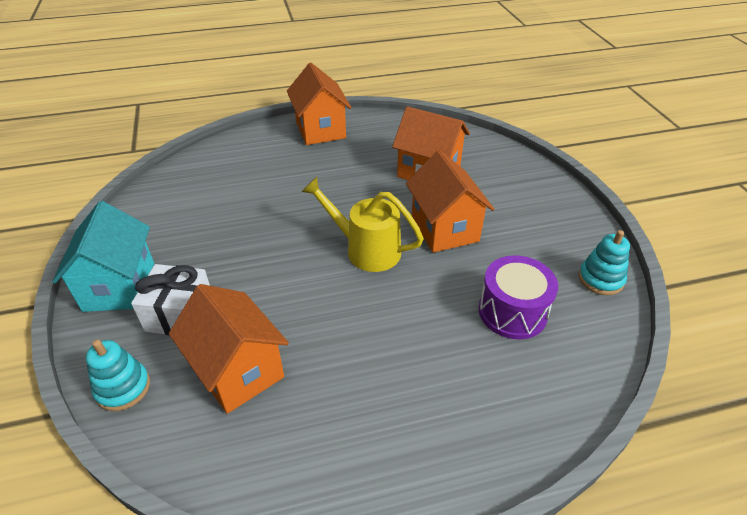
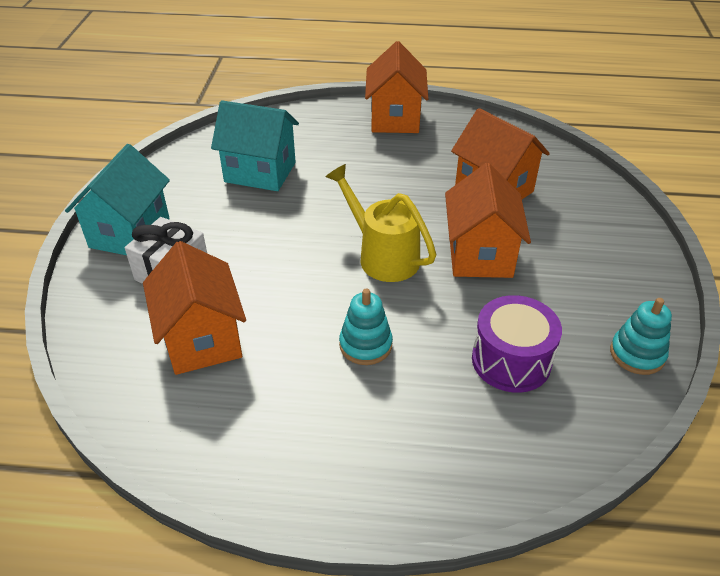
camera: 20 degrees right, 0 degrees up
turquoise stacking toy [86,340,150,411] -> turquoise stacking toy moved to [339,289,393,365]
none -> turquoise house [211,100,299,191]

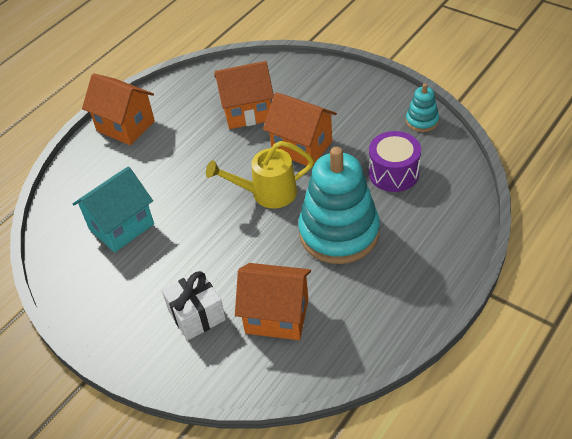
camera: 55 degrees left, 5 degrees up
turquoise house [65,144,170,255] -> none
turquoise stacking toy [339,289,393,365] -> turquoise stacking toy [298,147,380,264], size x2.19

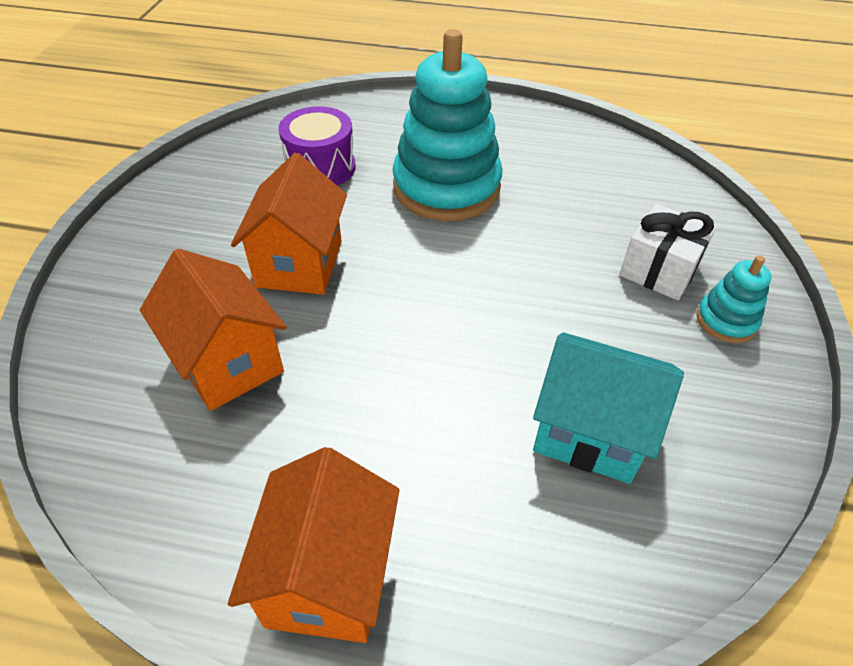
camera: 120 degrees left, 0 degrees up
yellow watering can [206,141,314,208] -> none
orange house [235,263,311,340] -> none
turquoise stacking toy [406,83,439,132] -> turquoise stacking toy moved to [697,256,771,343]

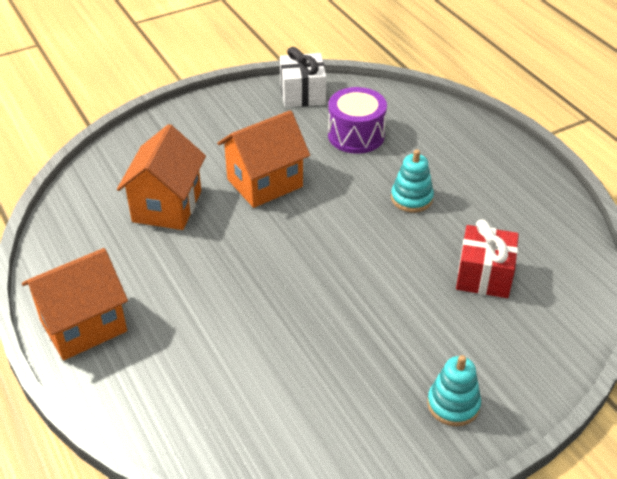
camera: 50 degrees right, 5 degrees down
turquoise stacking toy [393,29,502,221] -> turquoise stacking toy [391,149,434,212], size x0.46
turquoise house [533,332,684,484] -> none
white gift [619,204,716,300] -> white gift moved to [280,47,326,107]
none -> red gift [456,219,519,298]

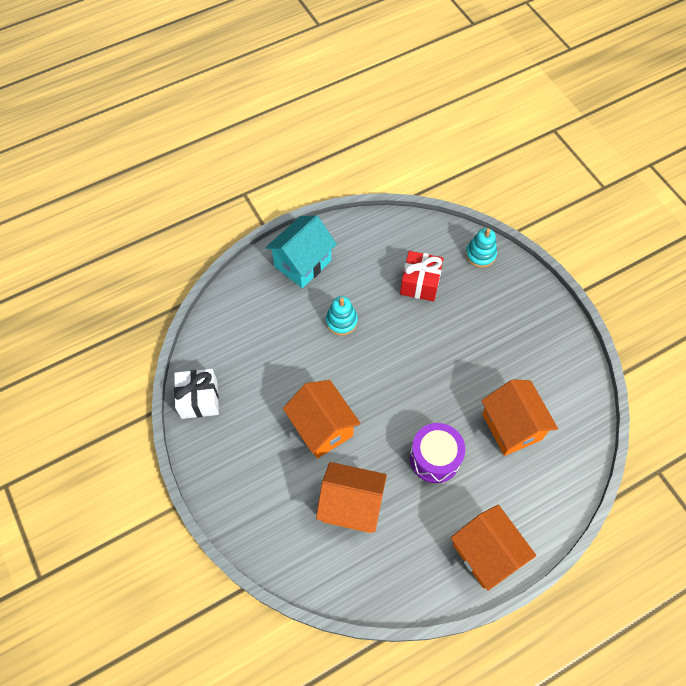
camera: 90 degrees left, 20 degrees up
purple drum [328,87,387,154] -> purple drum moved to [410,423,465,483]
turquoise stacking toy [427,355,481,426] -> turquoise stacking toy moved to [465,228,497,268]
none -> turquoise house [266,215,337,288]
none -> orange house [481,379,558,456]

